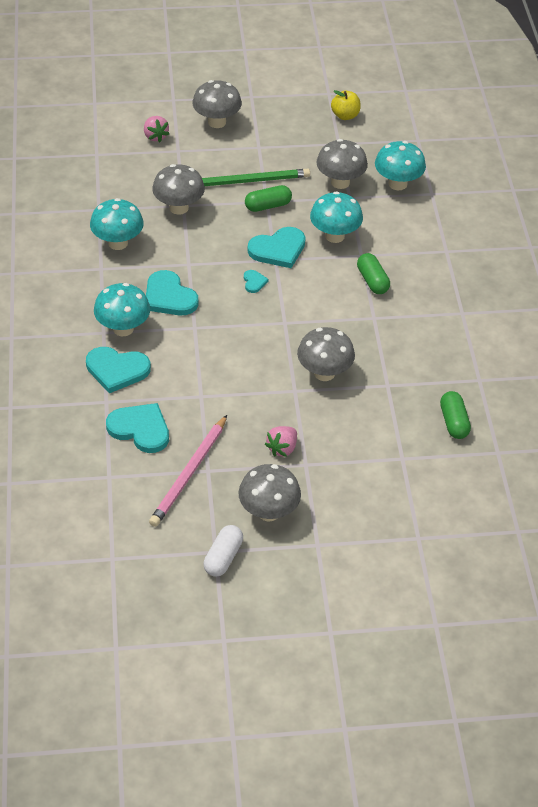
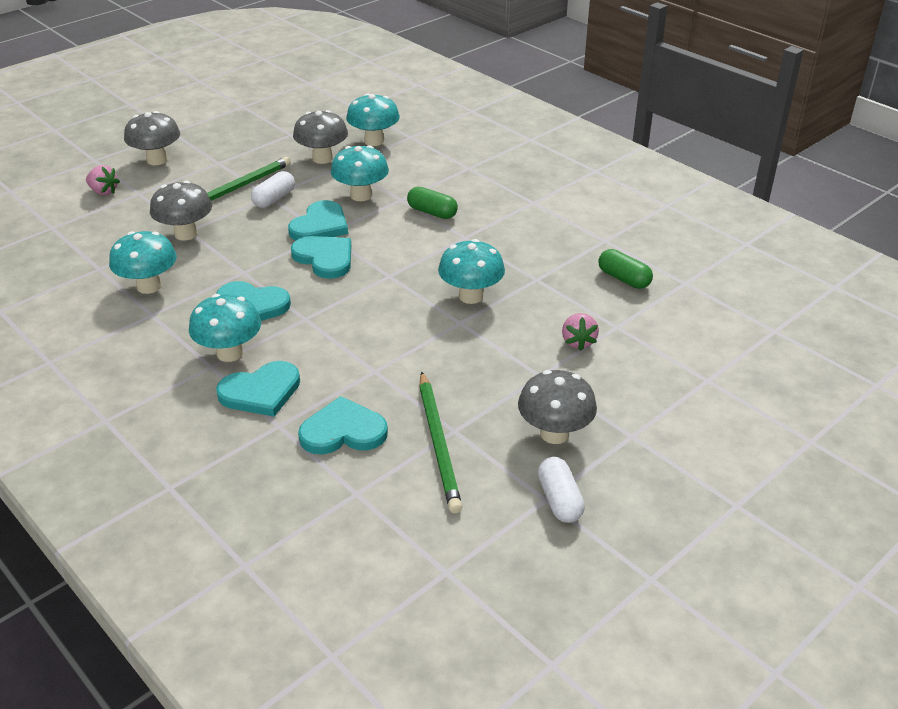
camera: 35 degrees left, 10 degrees down
pink pencil [149,415,227,527] -> green pencil [419,371,462,513]
turquoise heart [244,270,268,293] -> turquoise heart [291,236,351,279], size x2.10
green capsule [245,185,292,212] -> white capsule [251,171,295,208]
pink strawberry [265,426,297,457] -> pink strawberry moved to [562,313,599,351]
grey mushroom [297,327,355,381] -> turquoise mushroom [438,239,505,304]
yellow apple [331,90,361,120] -> none

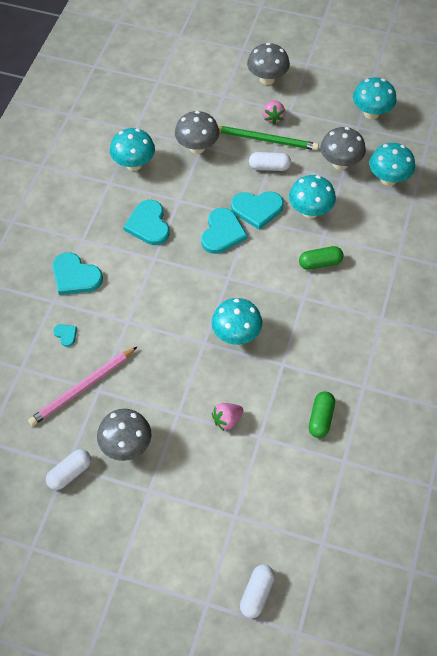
camera: 60 degrees right, 20 degrees up
pink strawberry [86,165,120,195] -> pink strawberry moved to [263,100,285,124]
turquoise mushroom [189,294,261,362] -> turquoise mushroom moved to [353,77,397,120]
turquoise heart [298,396,388,454] -> turquoise heart [53,324,77,347], size x0.48
green capsule [407,187,458,219] -> green capsule turned 75 degrees clockwise [299,246,344,270]
green pencil [419,371,462,513] -> pink pencil [28,347,137,426]
none -> white capsule [240,565,275,618]

